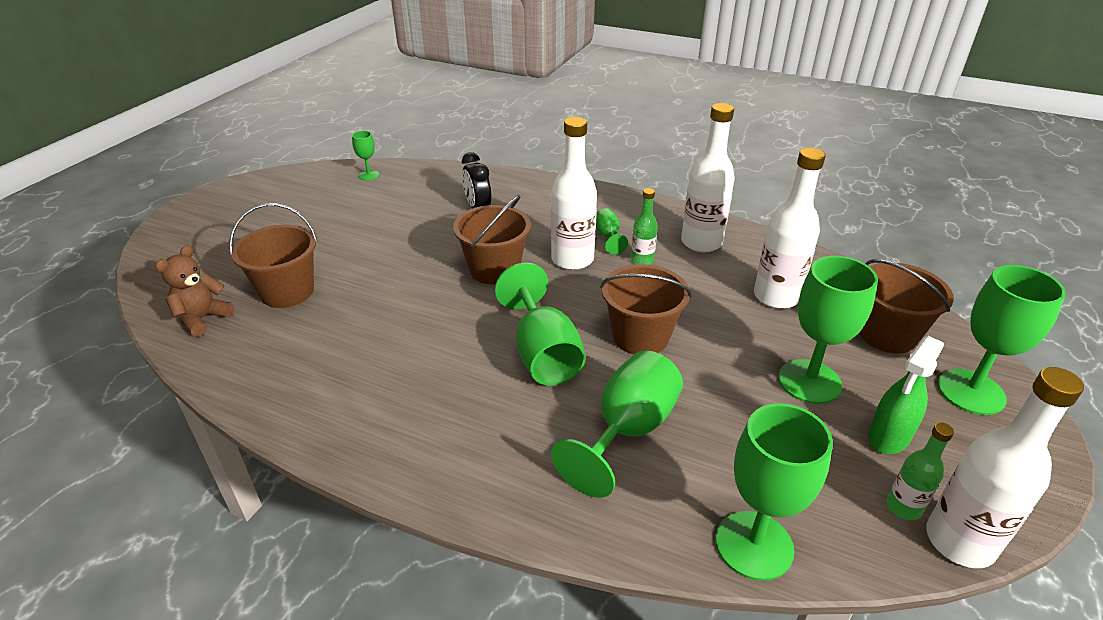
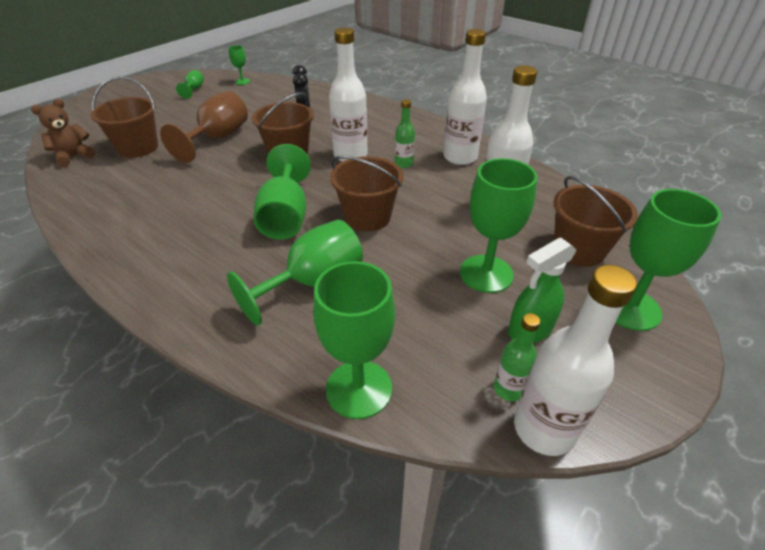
camera: 15 degrees right, 5 degrees up
green goblet [596,208,628,255] -> green goblet moved to [176,70,204,99]
none -> brown goblet [160,91,248,163]

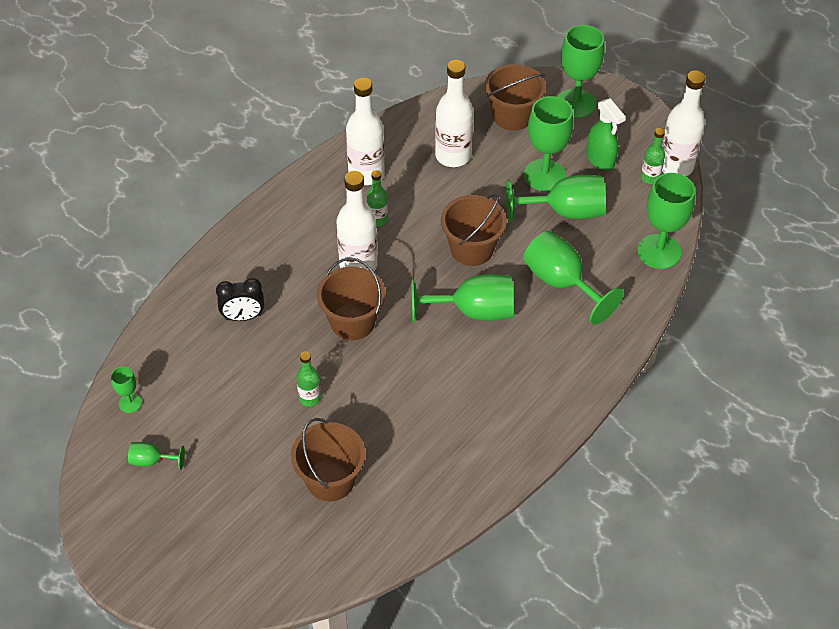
camera: 90 degrees left, 10 degrees up
brown teddy bear [31,99,95,167] -> none
brown goblet [160,91,248,163] -> green bottle [296,351,321,407]
none -> green goblet [506,175,606,223]

